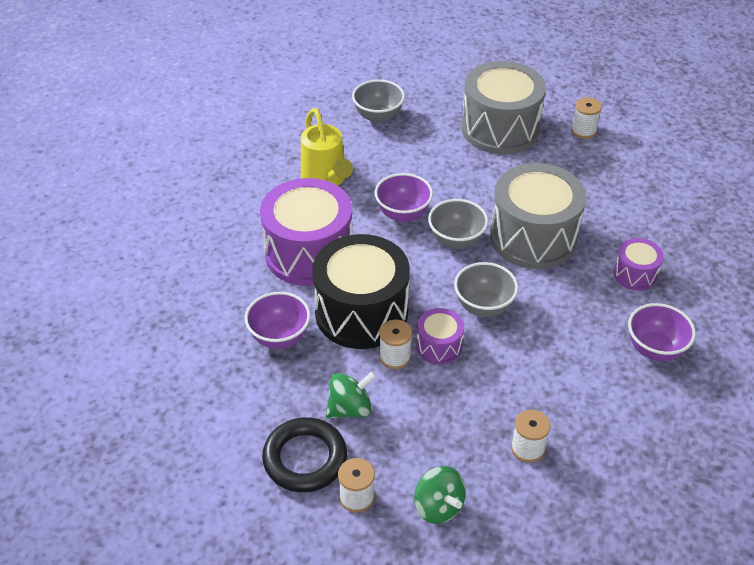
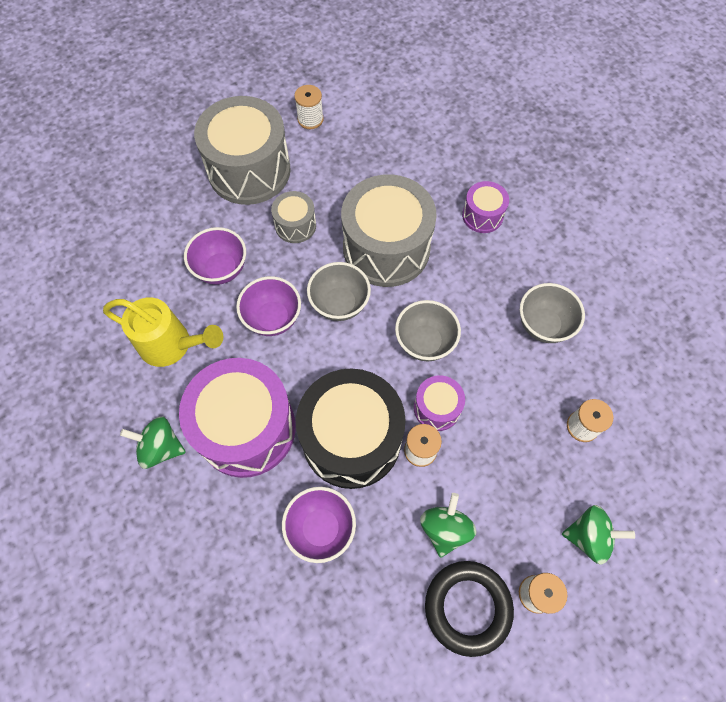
camera: 50 degrees left, 20 degrees up
grey bowl [352,79,405,124] -> grey bowl moved to [520,283,585,343]
purple bowl [628,303,696,361] -> purple bowl moved to [184,227,246,285]
none -> green spinning top [120,416,186,469]
none -> grey drum [271,191,316,243]

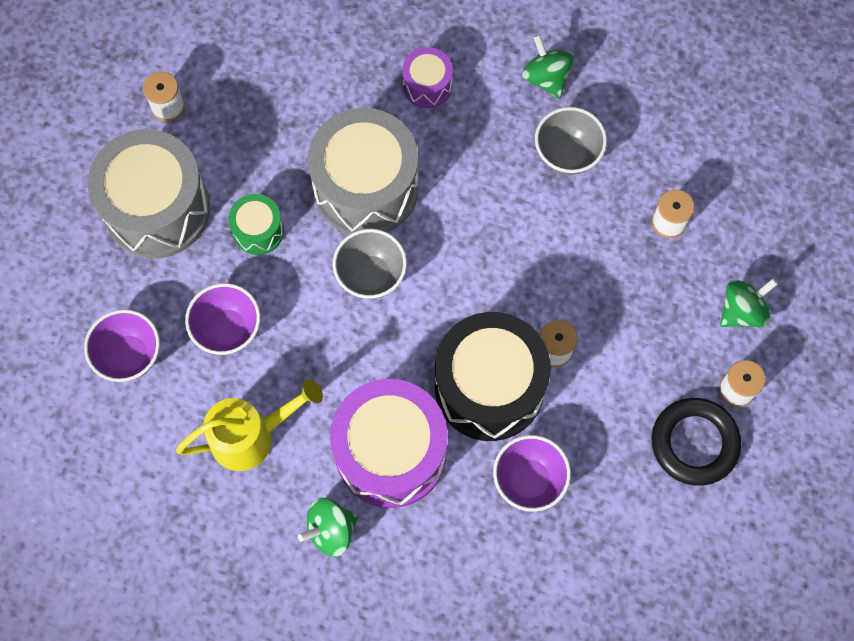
camera: 40 degrees left, 5 degrees up
purple bowl [236,276,301,336] -> purple bowl moved to [84,309,160,382]
grey drum [271,191,316,243] -> green drum [228,194,284,255]
grey bowl [395,300,461,361] -> none
purple drum [414,375,465,431] -> none
green spinning top [420,493,477,558] -> green spinning top moved to [522,34,574,99]

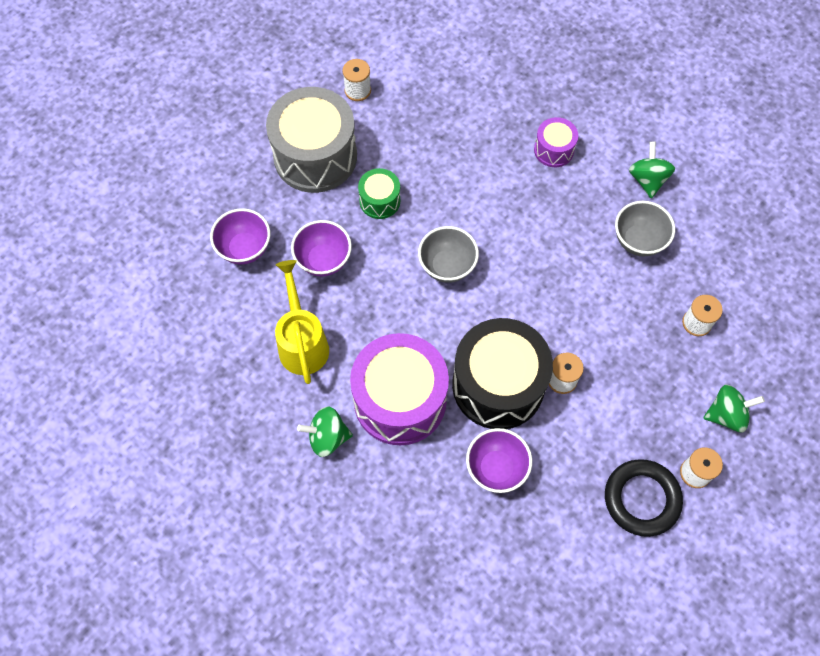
camera: 25 degrees right, 5 degrees down
yellow watering can [176,379,323,471] -> yellow watering can turned 105 degrees counterclockwise [275,260,329,384]
grey drum [308,108,419,234] -> none

